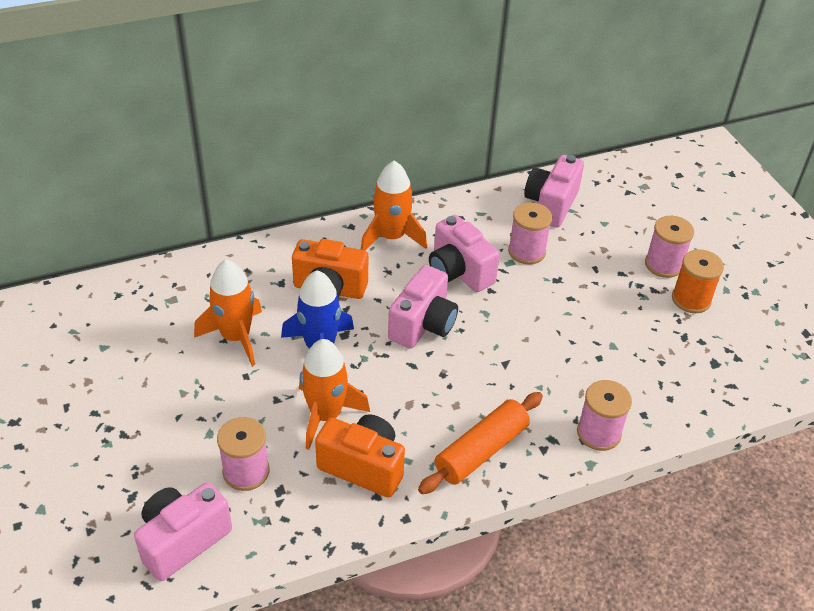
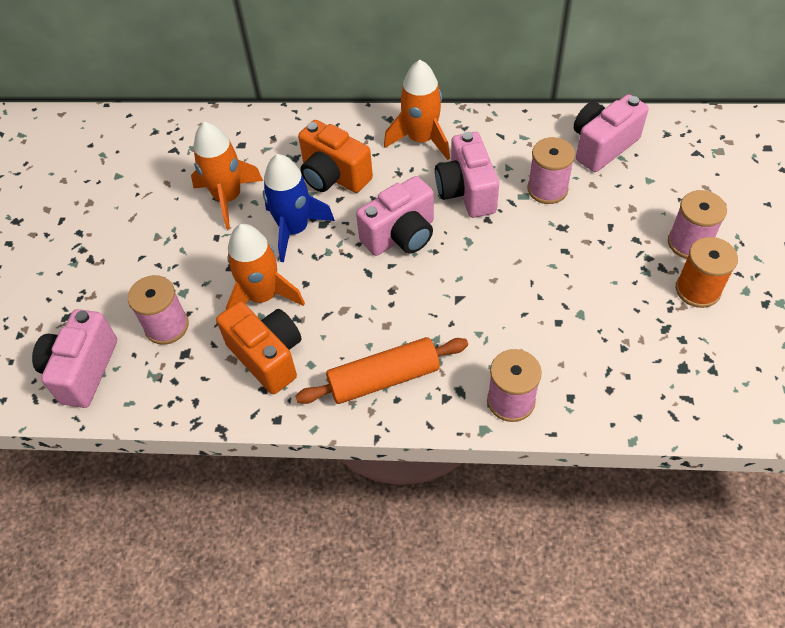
camera: 30 degrees right, 10 degrees up
pink camera [134,482,232,581] -> pink camera turned 60 degrees counterclockwise [32,309,117,408]

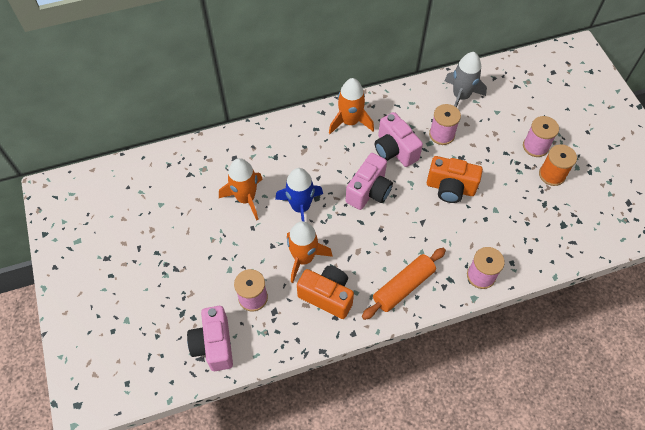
camera: 25 degrees left, 5 degrees up
orange camera [298,120,373,193] -> orange camera moved to [427,156,483,203]
pink camera [573,94,649,172] -> grey rocket [445,52,487,107]

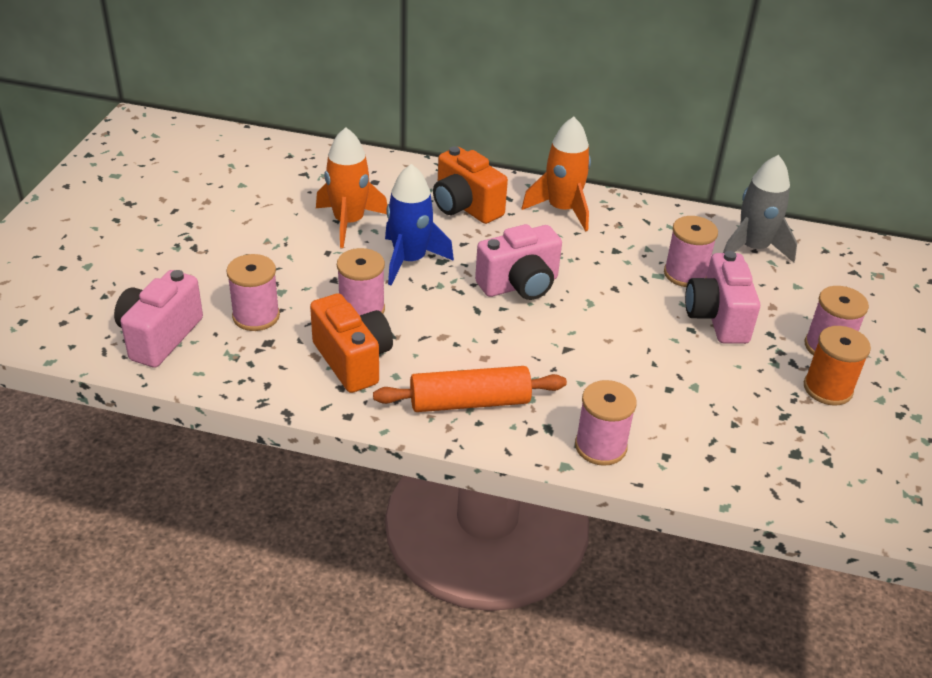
camera: 30 degrees right, 20 degrees down
orange rocket [287,221,333,283] -> pink spool [337,248,385,316]
pink camera [375,112,423,167] -> pink camera moved to [685,251,760,344]
orange camera [427,156,483,203] -> orange camera moved to [433,147,508,224]

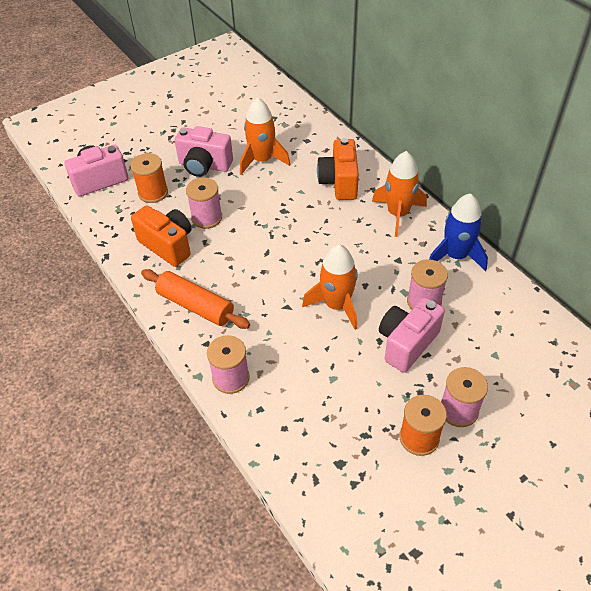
camera: 45 degrees right, 10 degrees up
pink spool [226,254,280,331] -> orange spool [130,153,168,203]
orange camera [310,293,393,393] -> orange camera turned 60 degrees counterclockwise [131,205,192,267]
blue rocket [385,164,454,285] -> blue rocket moved to [429,193,488,271]
pink camera [475,224,562,300] -> pink camera moved to [174,126,233,177]
grey rocket [723,155,797,263] -> none
none -> orange rocket [302,244,358,330]

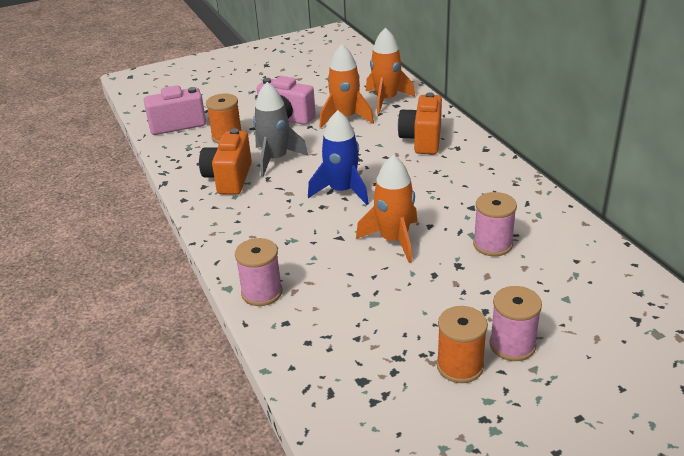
camera: 10 degrees right, 15 degrees down
orange camera [131,205,192,267] -> orange camera turned 135 degrees counterclockwise [199,128,252,195]
orange rolling pin [141,269,250,329] -> none
pink spool [186,177,222,229] -> grey rocket [253,82,308,177]
orange rocket [372,151,427,237] -> orange rocket moved to [366,27,415,114]
pink camera [379,297,445,373] -> none
blue rocket [429,193,488,271] -> blue rocket moved to [308,110,369,205]

